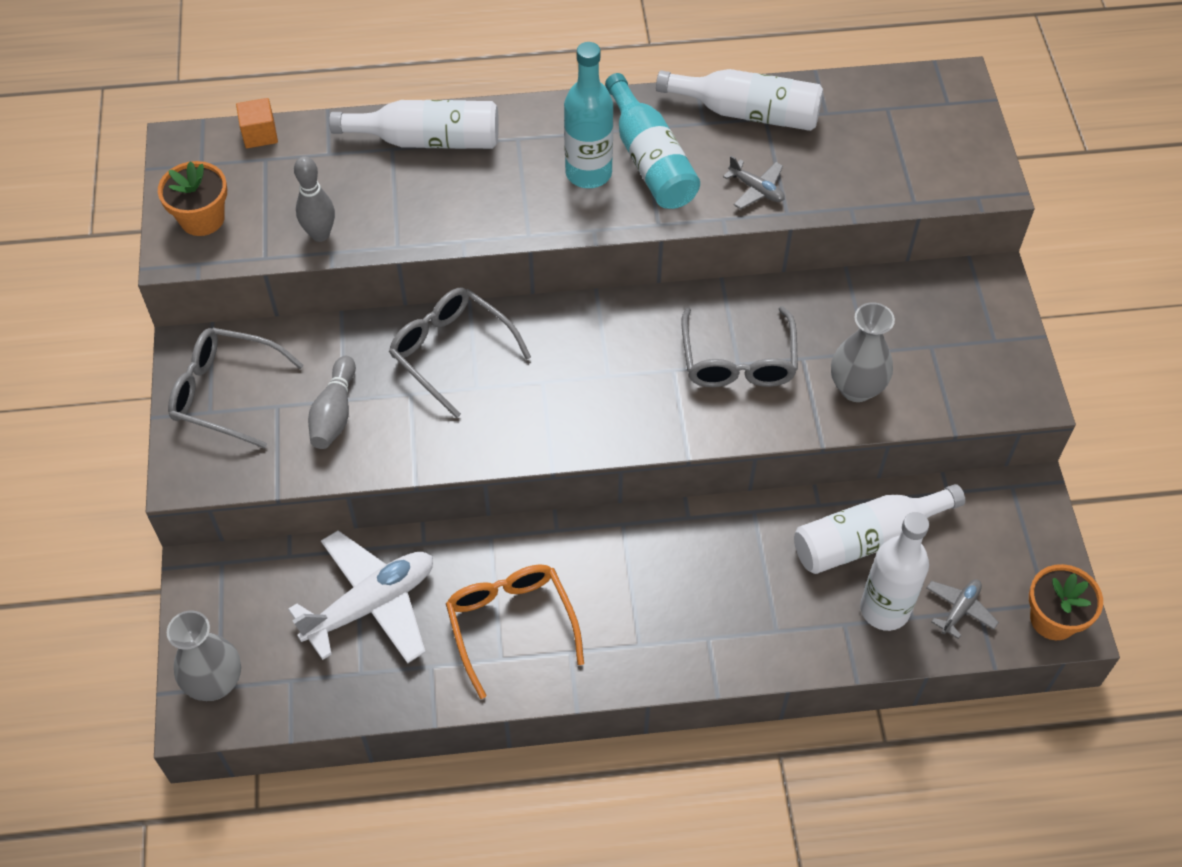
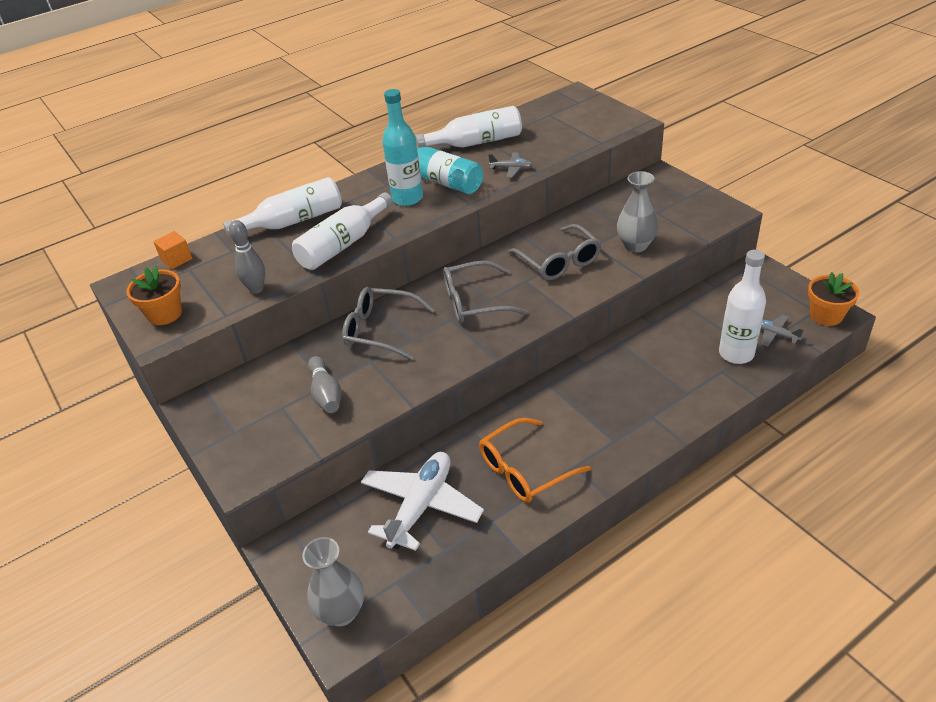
camera: 25 degrees left, 15 degrees down
grey glasses [168,328,304,449] -> grey glasses moved to [443,261,528,323]
orange glasses [446,564,584,699] -> orange glasses turned 75 degrees counterclockwise [479,418,590,503]
white bottle [794,484,965,574] -> white bottle moved to [292,192,393,270]
grey plane [926,579,999,639] -> grey plane turned 60 degrees counterclockwise [761,315,803,347]

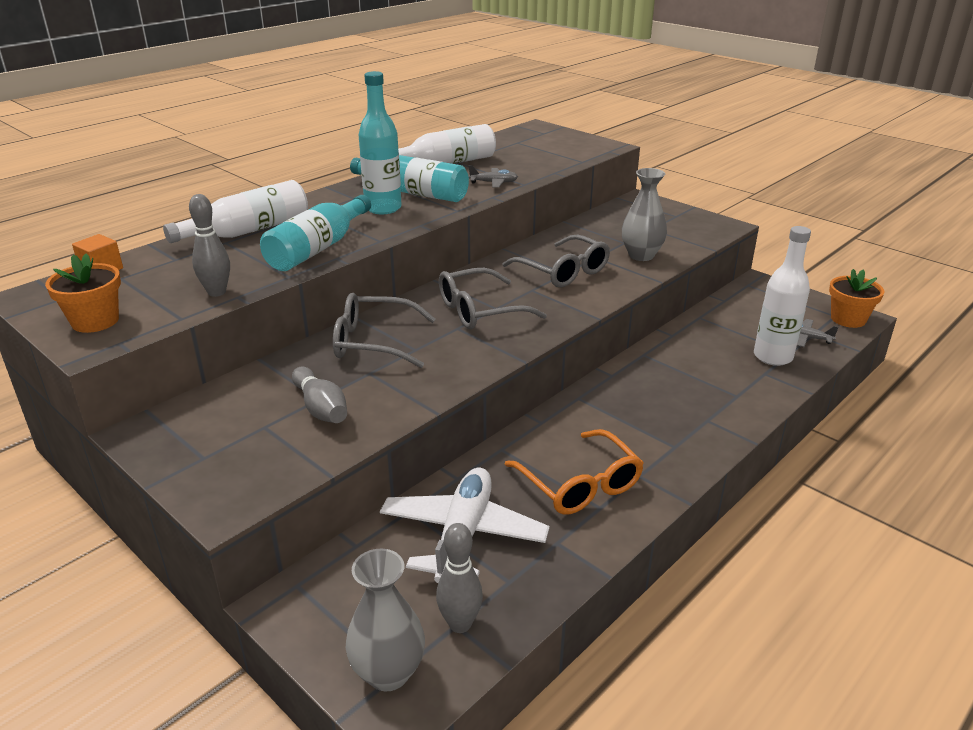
camera: 15 degrees left, 10 degrees down
white bottle [292,192,393,270] -> turquoise bottle [260,195,371,271]
orange glasses [479,418,590,503] -> orange glasses turned 75 degrees counterclockwise [504,429,644,515]
none -> grey bowling pin [436,523,483,633]

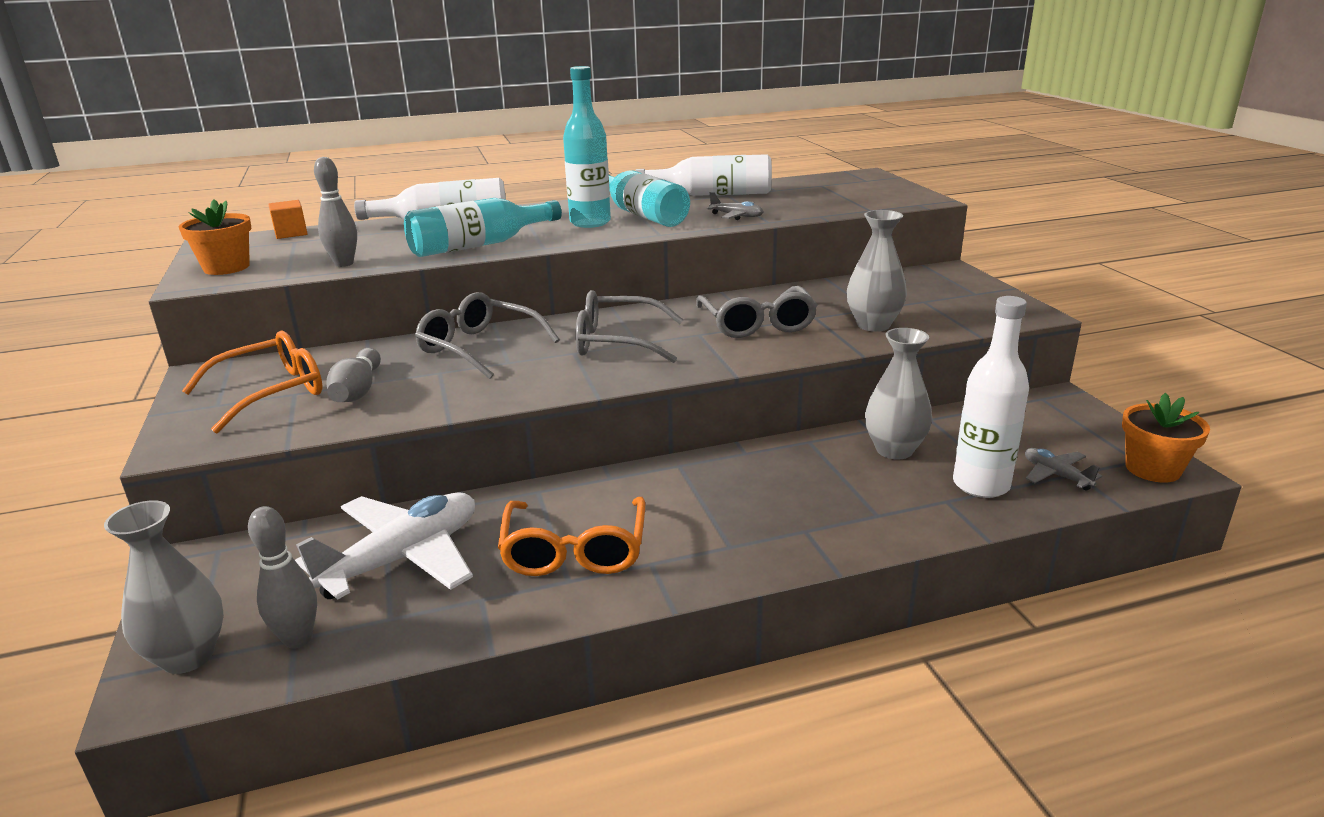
camera: 30 degrees right, 5 degrees down
none -> orange glasses [182,331,322,434]
none -> grey vase [865,328,932,460]

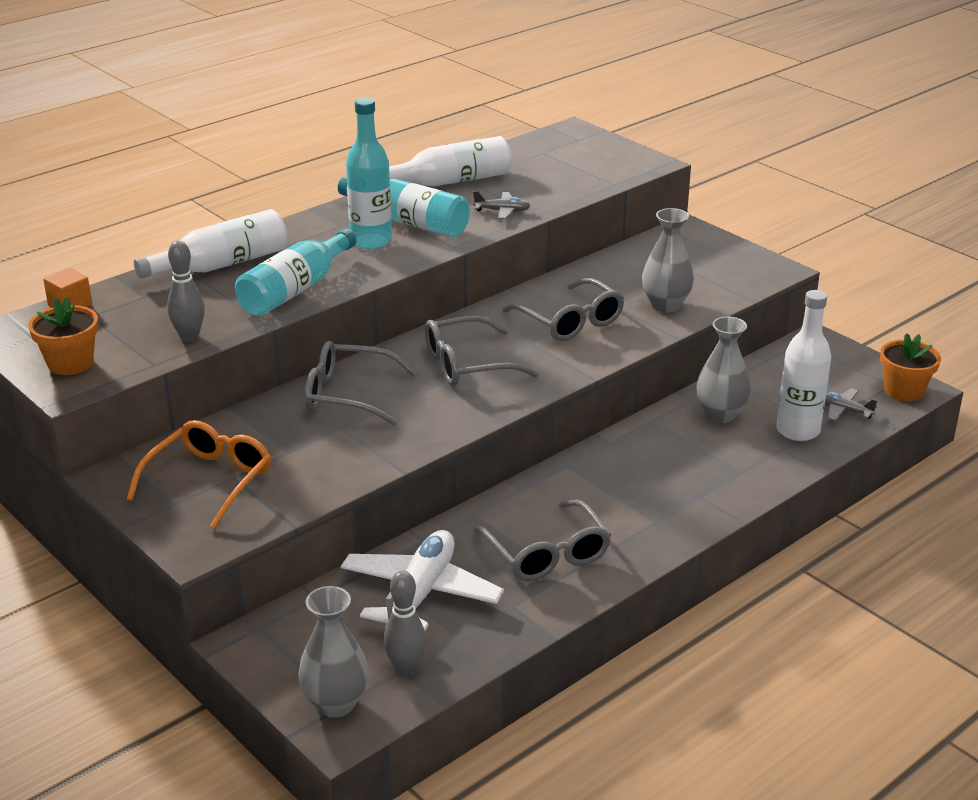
camera: 25 degrees left, 5 degrees up
grey bowling pin [327,348,381,402] -> none
orange glasses [498,497,645,576] -> grey glasses [474,499,611,581]

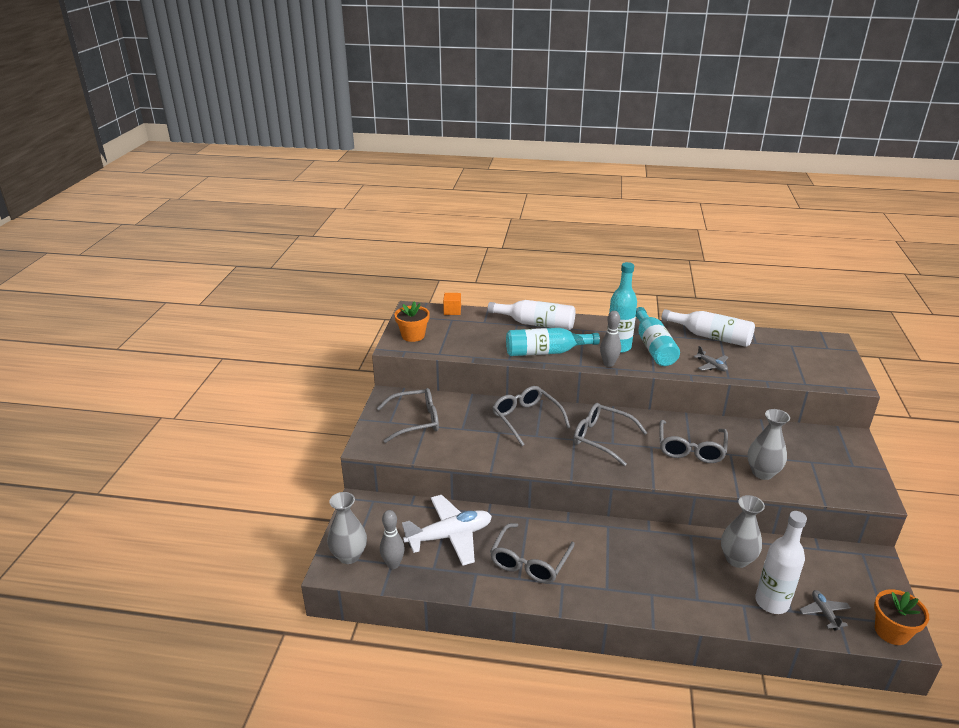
camera: 50 degrees right, 0 degrees up
orange glasses [127,420,271,529] -> grey glasses [377,388,439,443]
grey bowling pin [167,241,205,342] -> grey bowling pin moved to [600,311,621,367]

